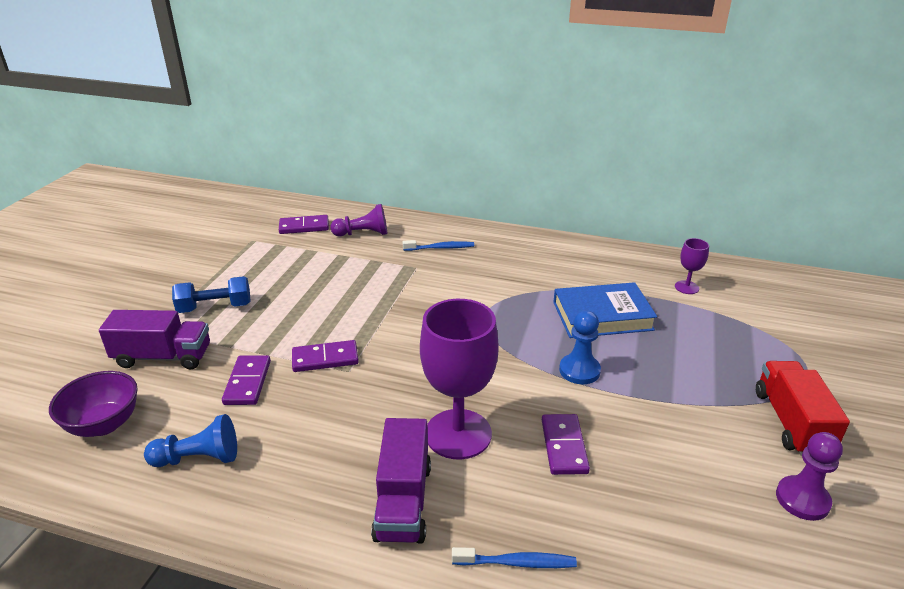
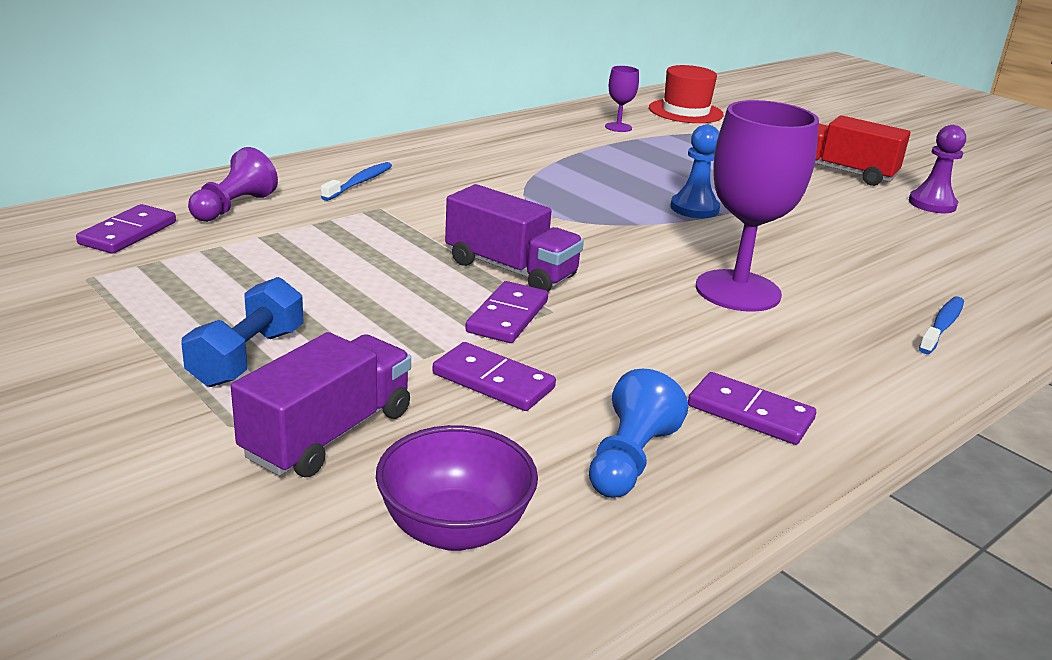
camera: 60 degrees left, 5 degrees down
purple truck [371,418,431,544] -> purple truck moved to [445,184,584,291]
purple domino [542,414,590,475] -> purple domino moved to [688,372,816,445]
blue book [553,282,657,338] -> none
none -> red hat [649,65,724,123]

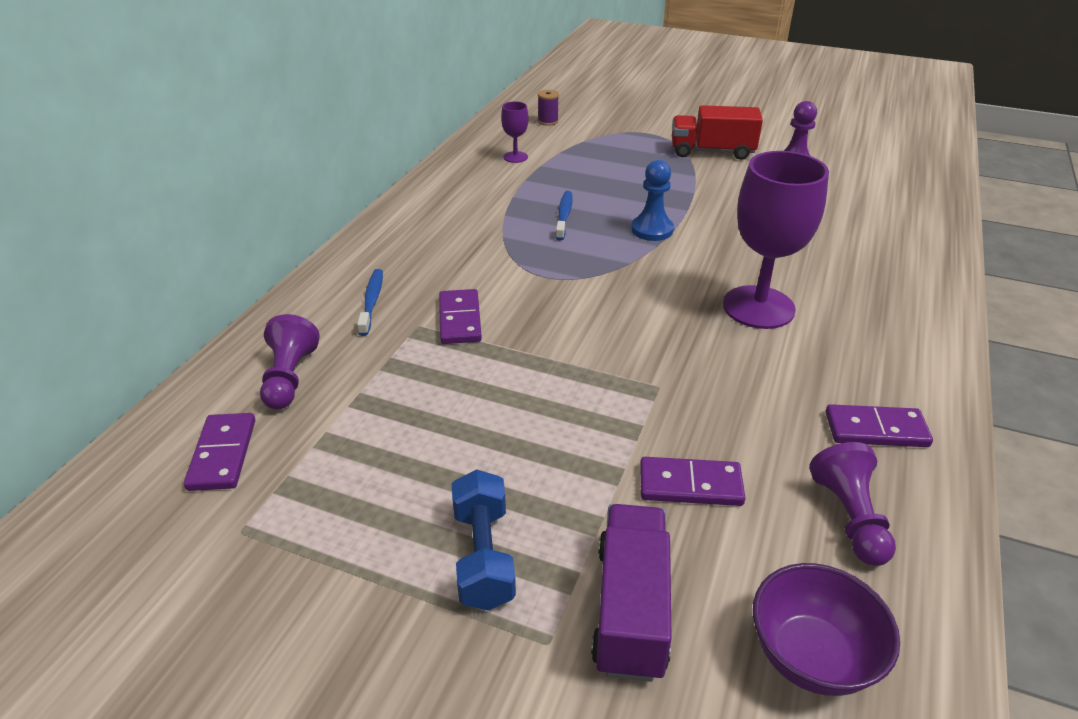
camera: 25 degrees left, 10 degrees up
purple truck [445,184,584,291] -> none
purple domino [465,281,548,343] -> purple domino moved to [439,289,482,344]
blue pawn [589,368,688,498] -> purple pawn [809,442,896,566]
red hat [649,65,724,123] -> purple spool [538,90,559,126]
blue toothbrush [919,296,964,354] -> blue toothbrush moved to [555,191,573,240]

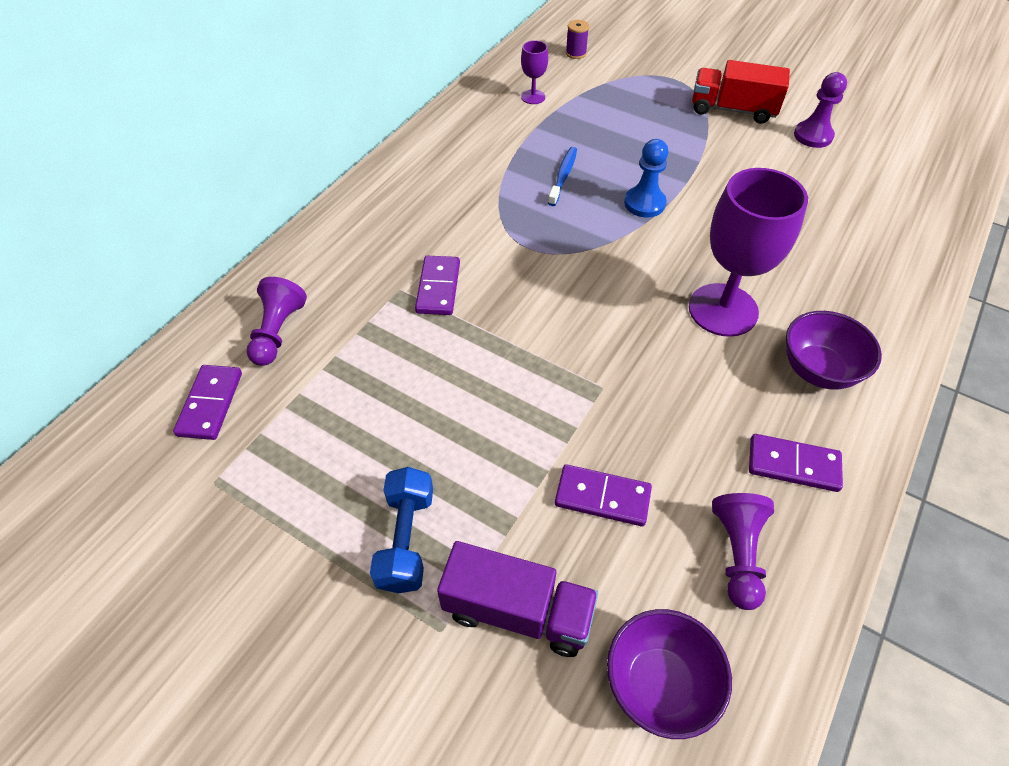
camera: 10 degrees right, 15 degrees up
blue toothbrush [357,269,383,336] -> none
purple truck [591,504,672,682] -> purple truck turned 90 degrees clockwise [437,541,598,657]
none -> purple bowl [786,311,882,390]

